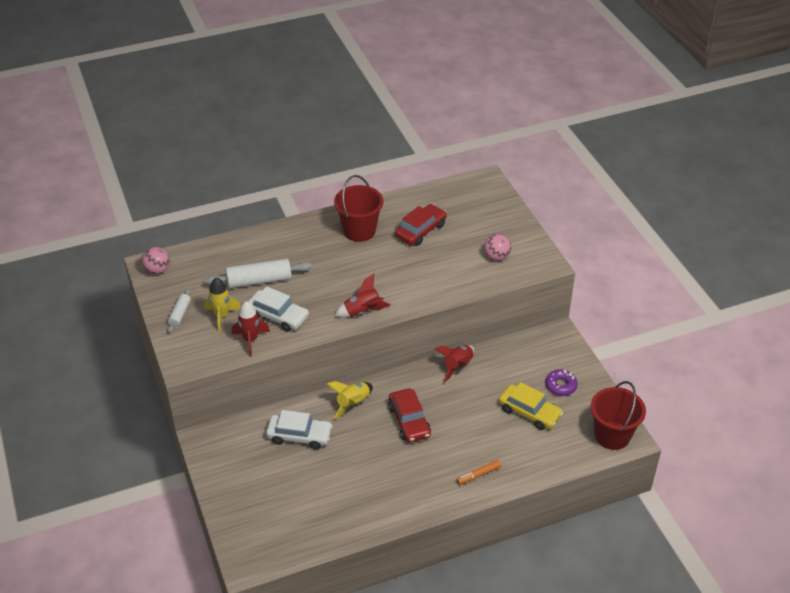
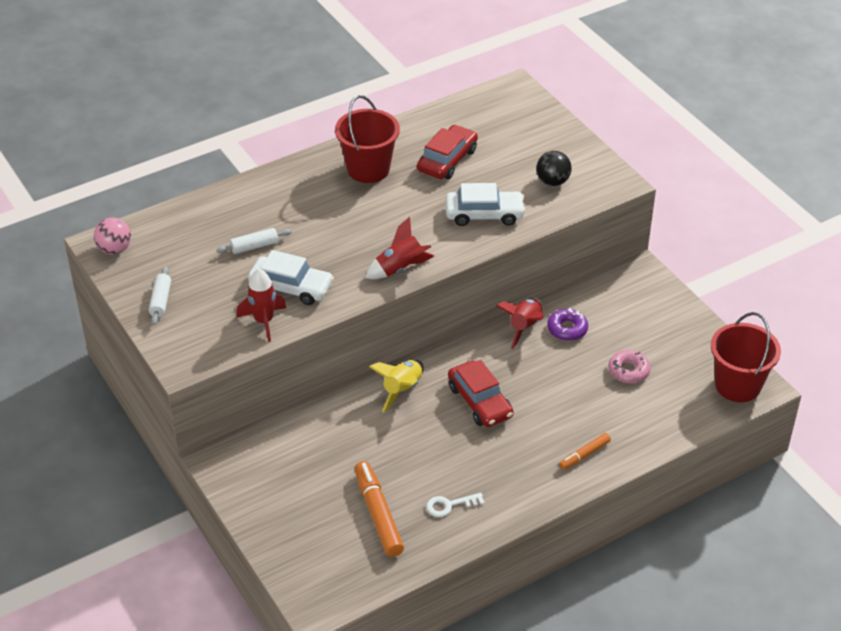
camera: 10 degrees left, 0 degrees up
white rolling pin [205,259,312,288] -> white rolling pin [216,228,292,254], size x0.56
yellow rocket [205,277,241,332] -> none
white car [266,410,333,450] -> white car moved to [446,183,526,226]
pink ball [484,234,511,261] -> black ball [536,151,572,186]
yellow car [499,382,563,430] -> pink donut [608,350,651,383]
purple donut [545,369,578,396] -> purple donut moved to [547,308,588,341]
none -> orange marker [355,461,404,557]
none -> white key [426,493,485,517]

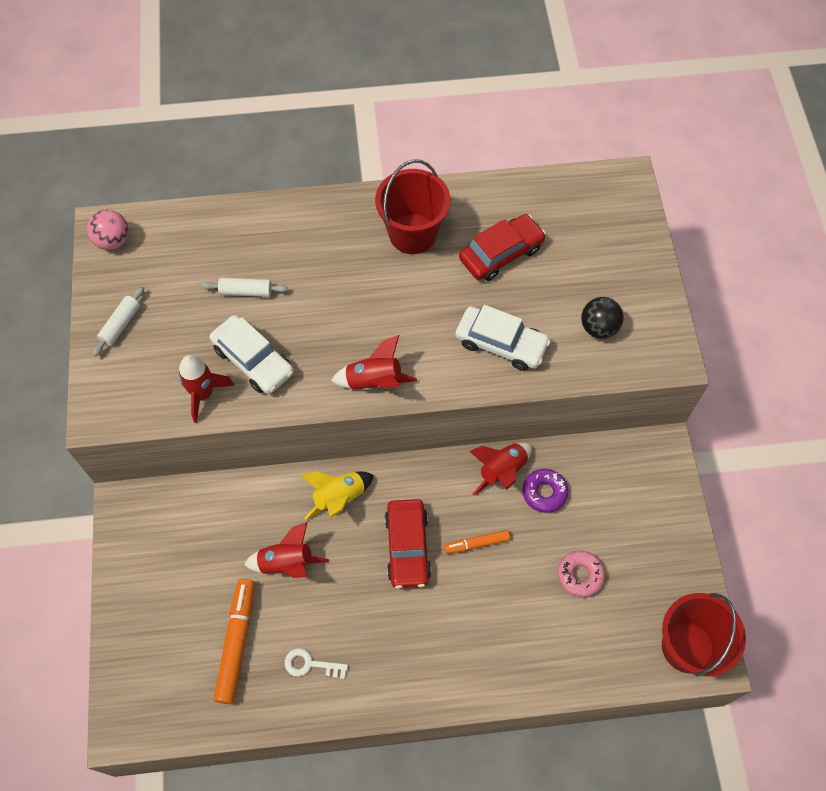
camera: 25 degrees right, 20 degrees up
orange marker [559,433,611,470] -> orange marker moved to [444,530,510,554]
none -> red rocket [244,522,328,578]

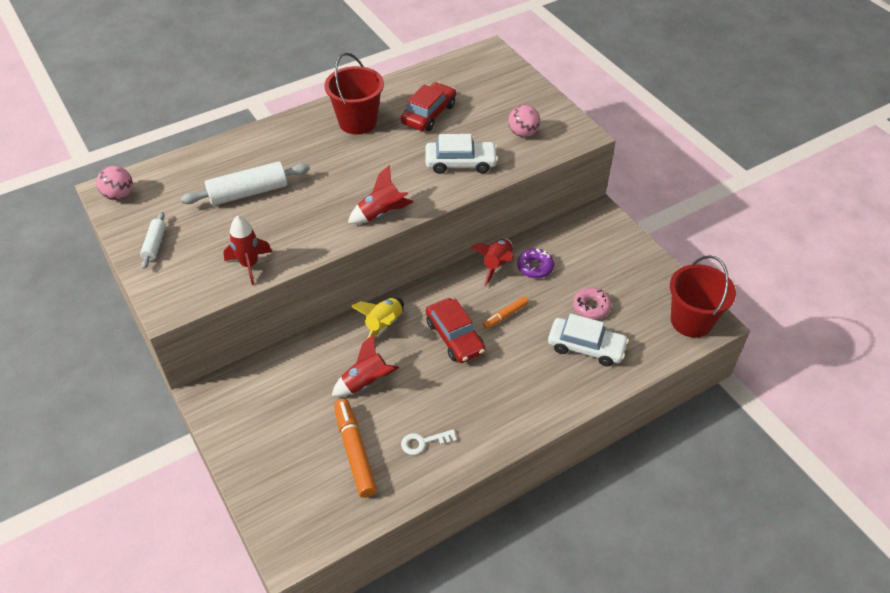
camera: 25 degrees left, 15 degrees down
white rolling pin [202,278,288,297] -> white rolling pin [181,161,310,206], size x1.80
white car [210,315,294,394] -> white car moved to [548,314,629,366]
black ball [581,297,624,339] -> pink ball [508,105,540,137]

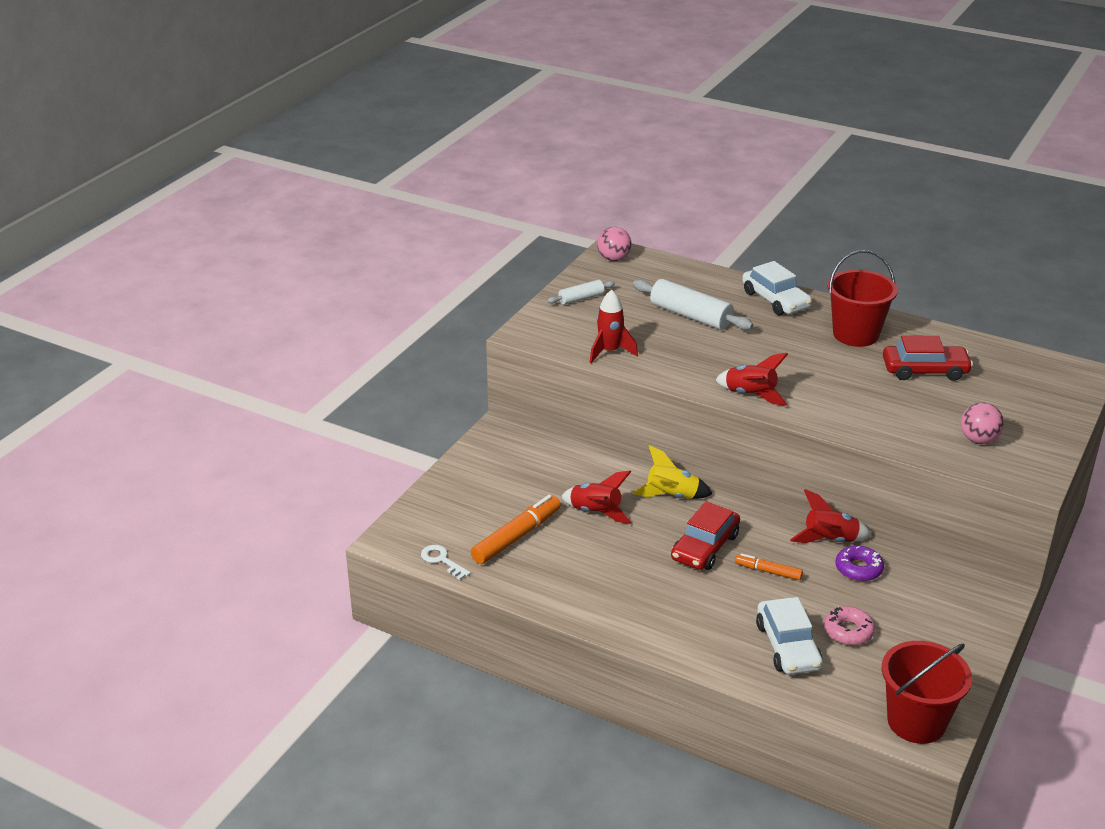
camera: 60 degrees right, 15 degrees down
white key [401,429,457,455] -> white key moved to [421,545,470,580]
white car [425,134,498,174] -> white car moved to [742,261,812,315]

